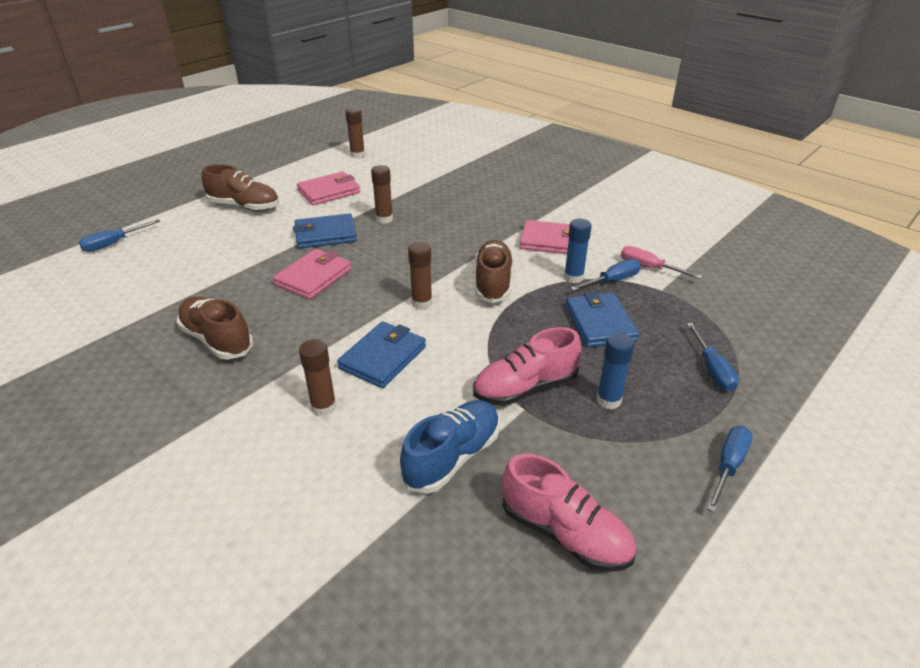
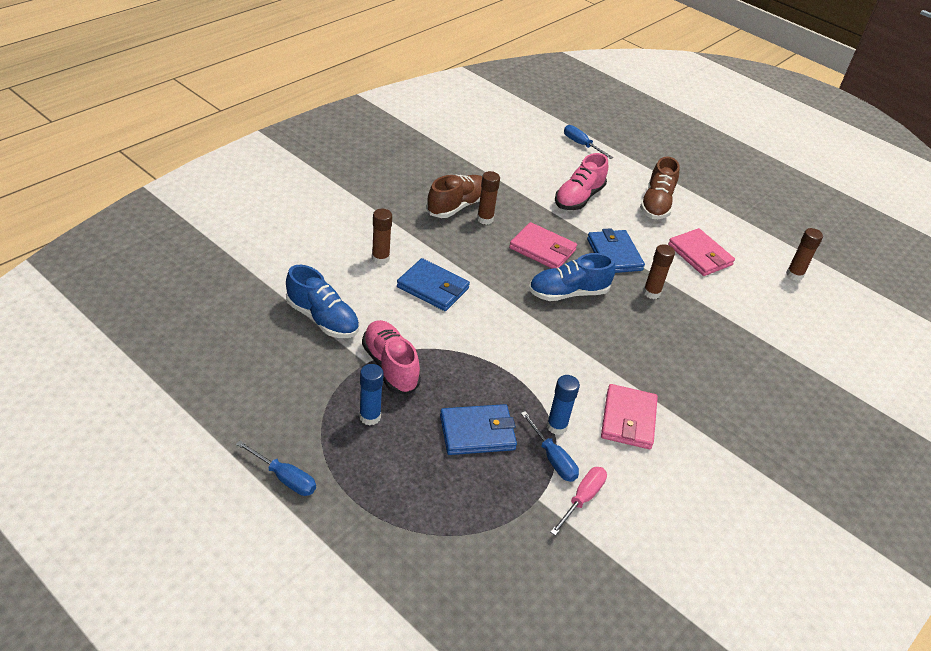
camera: 85 degrees right, 5 degrees up
brown glue stick [408,242,432,309] -> brown glue stick moved to [477,171,500,225]
brown shoe [475,240,513,303] -> none
pink shoe [502,454,636,572] -> pink shoe moved to [555,153,608,210]
blue screwdriver [687,323,739,392] -> none
none -> blue shoe [529,253,616,301]

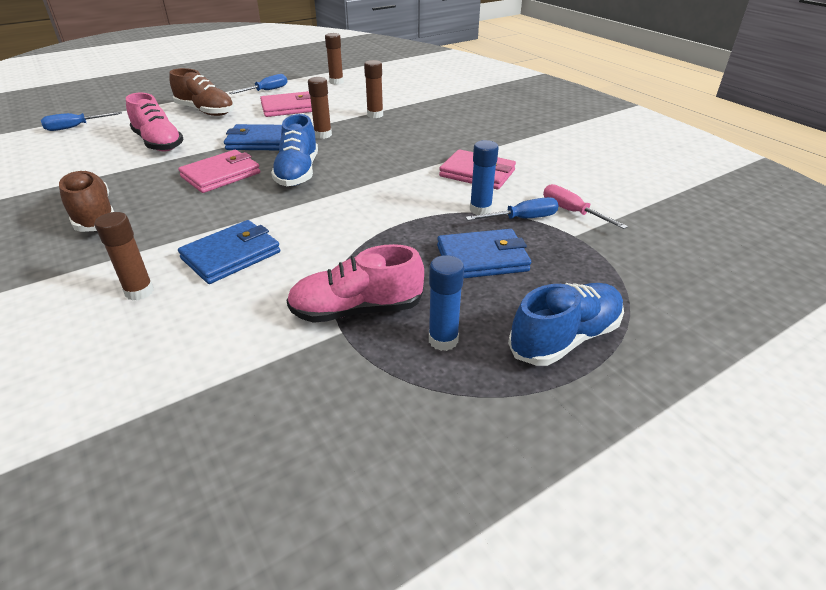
camera: 70 degrees left, 5 degrees down
blue screwdriver [236,440,316,496] -> blue screwdriver moved to [229,74,287,94]
blue shoe [286,265,359,338] -> blue shoe moved to [508,283,624,366]
blue wallet [440,404,517,455] -> blue wallet turned 75 degrees clockwise [437,229,531,278]
brown glue stick [477,171,500,225] -> brown glue stick moved to [364,60,383,118]

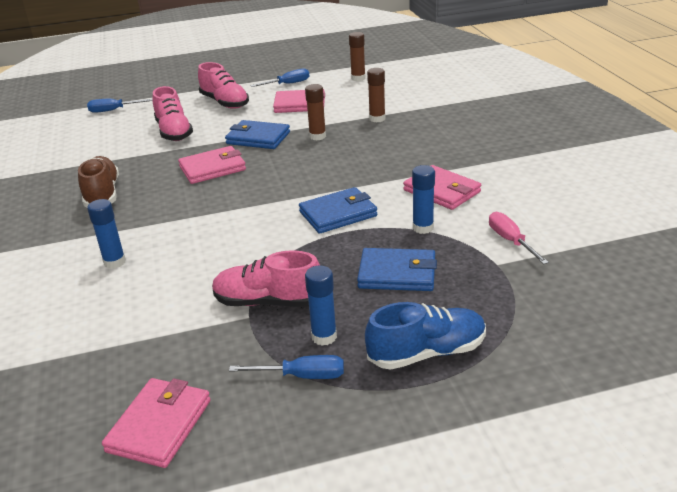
camera: 20 degrees right, 5 degrees down
brown glue stick [95,212,154,301] -> blue glue stick [87,199,126,269]
brown shoe [169,68,234,116] -> pink shoe [198,62,249,109]
blue wallet [178,220,280,284] -> blue wallet moved to [299,187,377,234]
blue shoe [271,114,318,186] -> none
blue screwdriver [466,197,559,221] -> blue screwdriver moved to [229,355,344,379]
none -> pink wallet [102,378,211,468]

